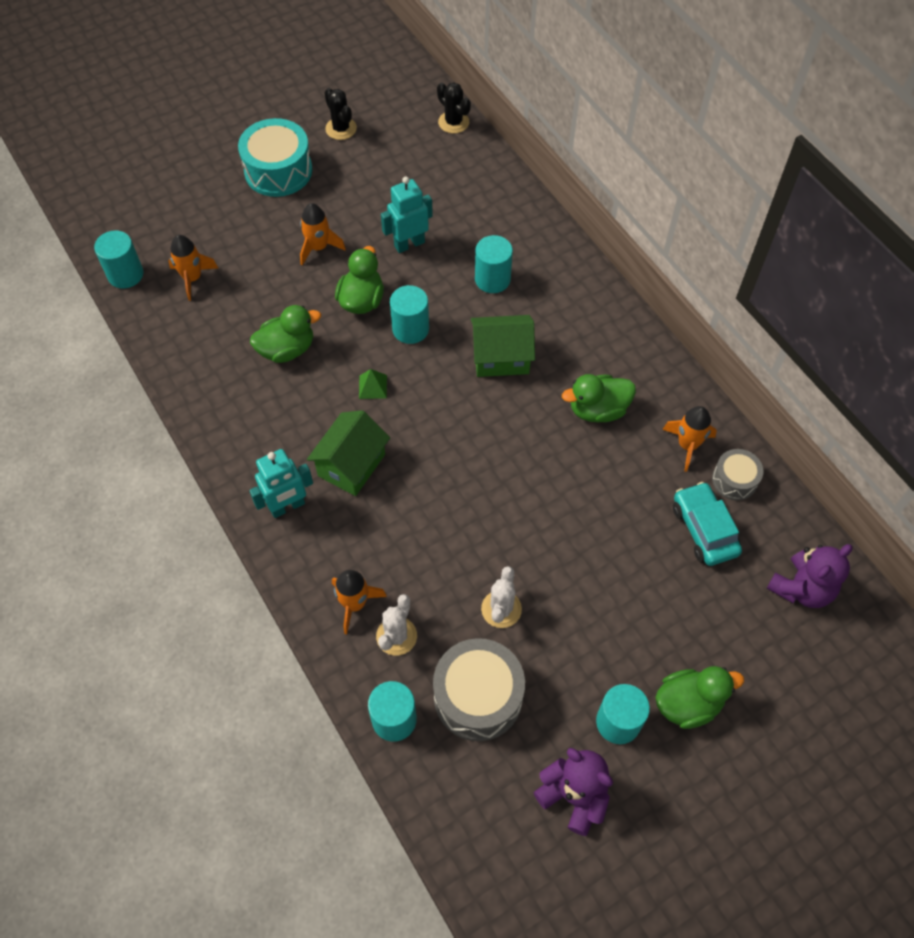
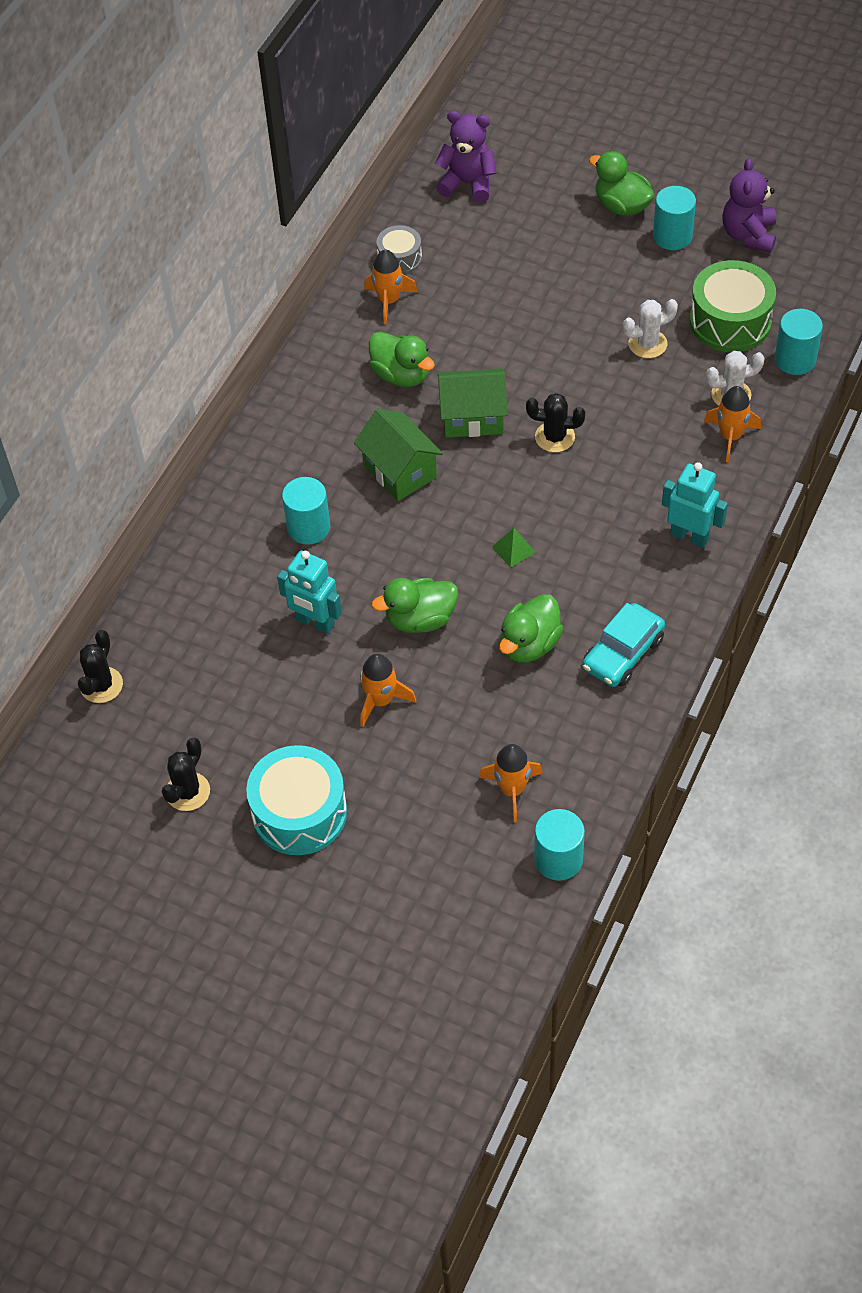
camera: 120 degrees left, 5 degrees down
green duck [250,305,321,363] -> green duck turned 90 degrees counterclockwise [499,594,564,663]
green house [307,410,390,496] -> green house moved to [438,369,508,438]
turquoise cylinder [390,285,429,344] -> none
grey drum [433,638,525,741] -> green drum [690,260,776,352]
turquoise car [673,482,742,566] -> turquoise car moved to [582,603,665,687]
none -> black cactus [526,393,585,452]

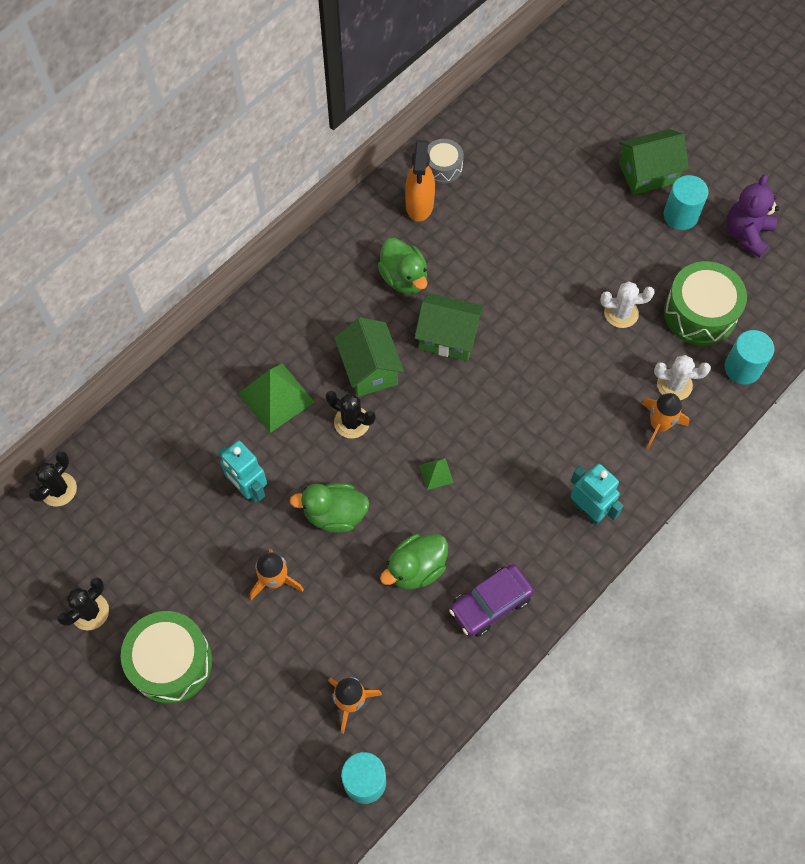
camera: 15 degrees right, 10 degrees up
turquoise drum [246,745,347,855] -> green drum [121,611,212,704]
turquoise cylinder [282,477,330,545] -> green pyramid [238,363,314,433]
orange rocket [364,250,418,324] -> orange spray bottle [405,140,435,222]
purple teddy bear [435,111,496,202] -> none
black cactus [526,393,585,452] -> black cactus moved to [326,391,376,438]
turquoise car [582,603,665,687] -> purple car [449,564,534,637]
green duck [589,151,654,216] -> green house [619,129,689,195]

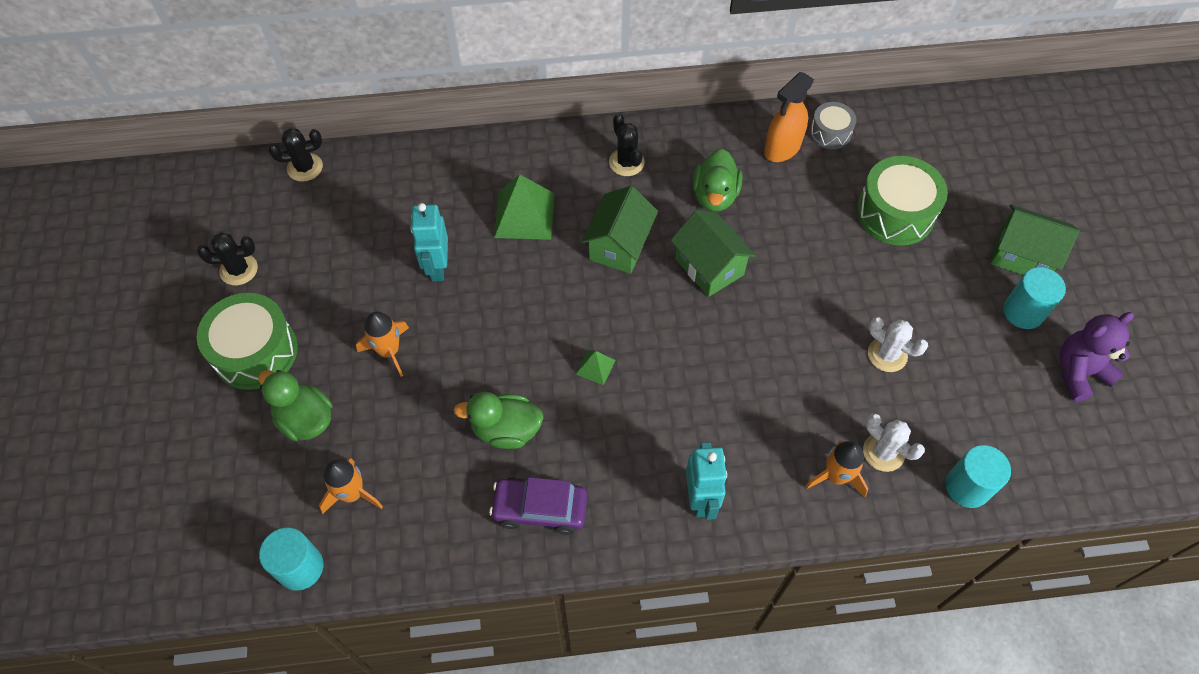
camera: 40 degrees right, 5 degrees down
green duck [290,483,370,533] -> green duck moved to [258,370,332,441]
black cactus [326,391,376,438] -> black cactus moved to [609,113,645,176]
green drum [664,261,747,346] -> green drum moved to [857,156,948,246]

